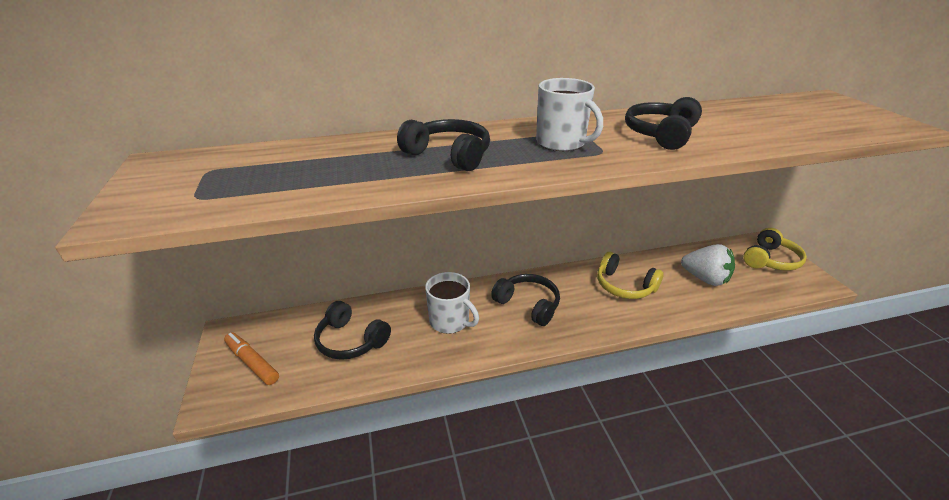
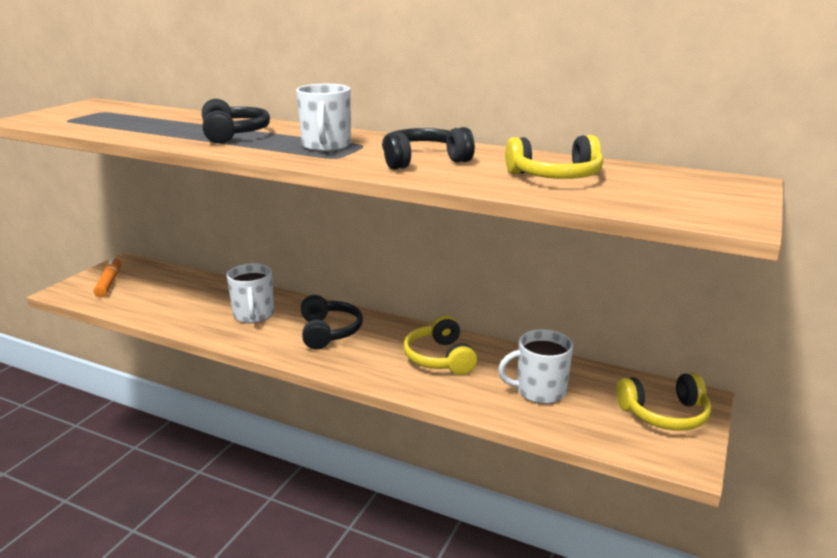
camera: 40 degrees right, 10 degrees down
black headphones [314,301,391,360] -> none
white strawberry [681,244,735,286] -> white mug [498,329,573,404]
none -> yellow headphones [505,135,603,179]

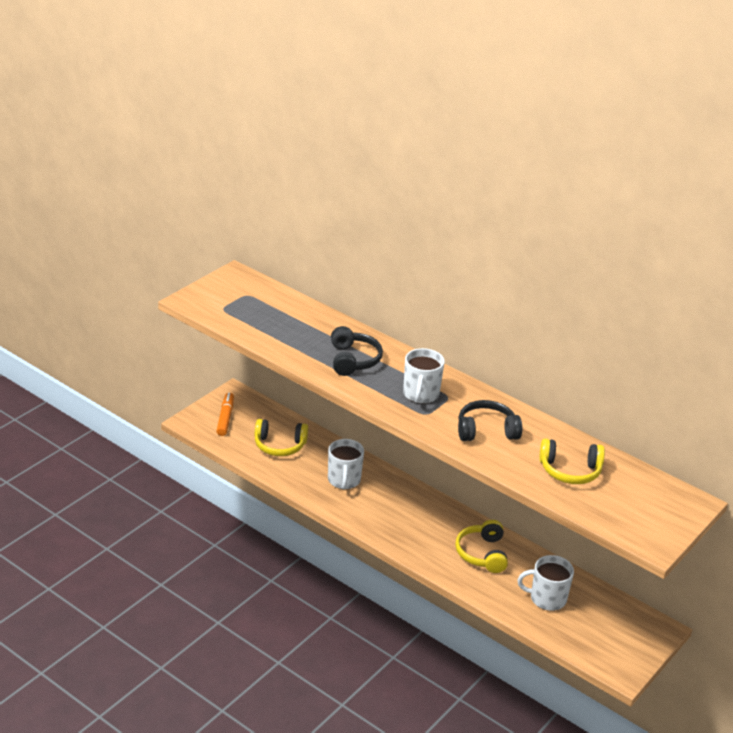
camera: 10 degrees right, 10 degrees up
black headphones [301,295,363,349] -> none
yellow headphones [616,373,711,431] -> yellow headphones moved to [255,419,308,456]

